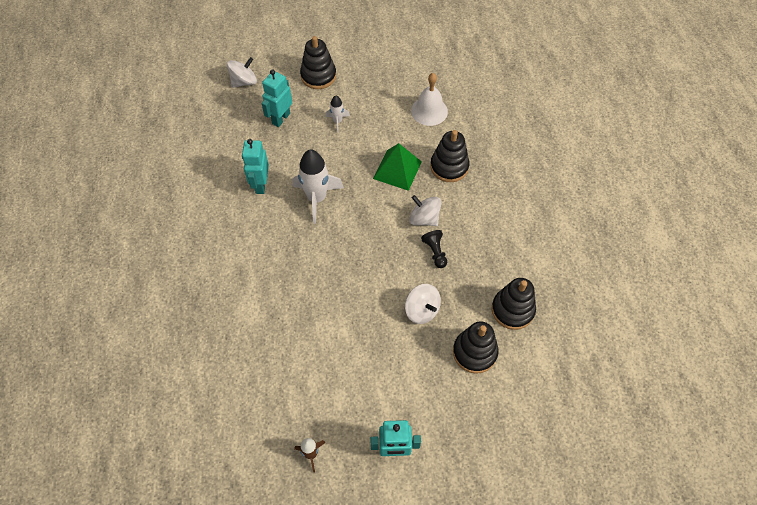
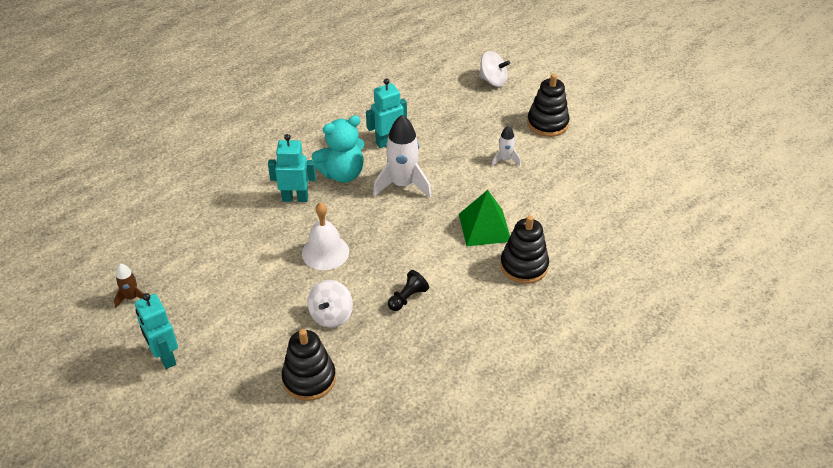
camera: 60 degrees right, 15 degrees down
turquoise robot [262,69,292,127] -> turquoise robot moved to [268,134,316,202]
white spinning top [409,195,441,226] -> none
white bell [411,73,448,126] -> white bell moved to [302,202,349,270]
black stacking toy [492,278,536,330] -> none
none -> turquoise teddy bear [312,115,364,183]

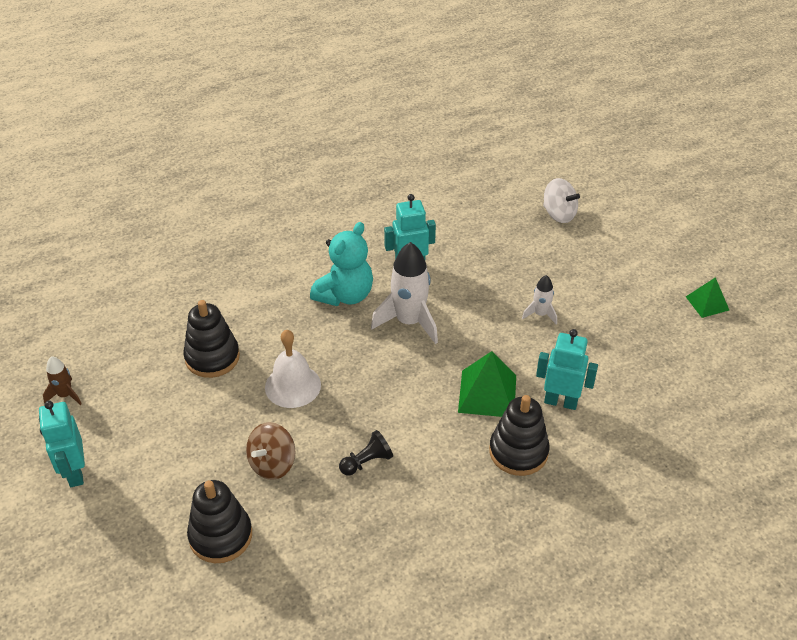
camera: 15 degrees right, 0 degrees up
turquoise robot [268,134,316,202] -> turquoise robot moved to [536,329,598,410]
white spinning top [307,280,353,328] -> brown spinning top [246,422,295,480]
turquoise teddy bear [312,115,364,183] -> turquoise teddy bear turned 45 degrees counterclockwise [310,222,373,306]
black stacking toy [527,74,569,137] -> black stacking toy moved to [183,300,240,378]
none -> green pyramid [686,277,729,318]

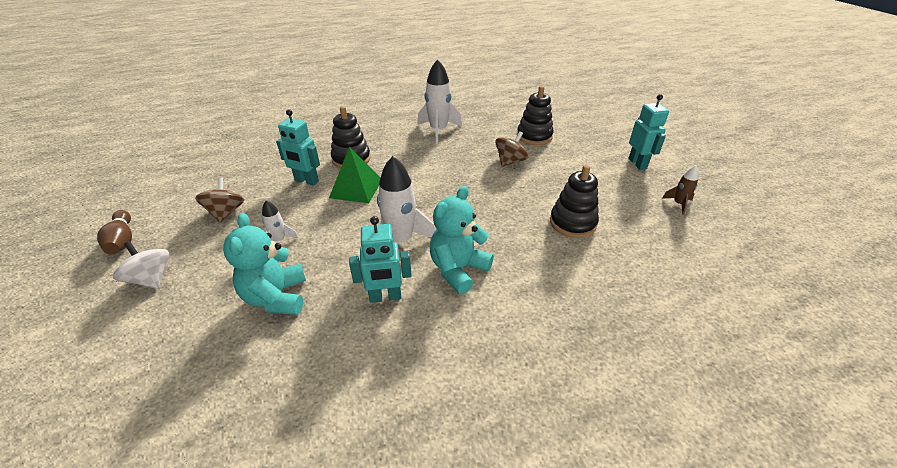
camera: 175 degrees left, 5 degrees down
white bell [265,329,321,408] -> none
black pawn [339,430,393,476] -> none
white spinning top [543,178,580,223] -> white spinning top moved to [113,241,169,289]
green pyramid [686,277,729,318] -> brown bowling pin [97,210,132,254]
none -> brown spinning top [195,177,244,223]
none -> turquoise teddy bear [223,213,306,315]
none -> white rocket [417,59,462,144]

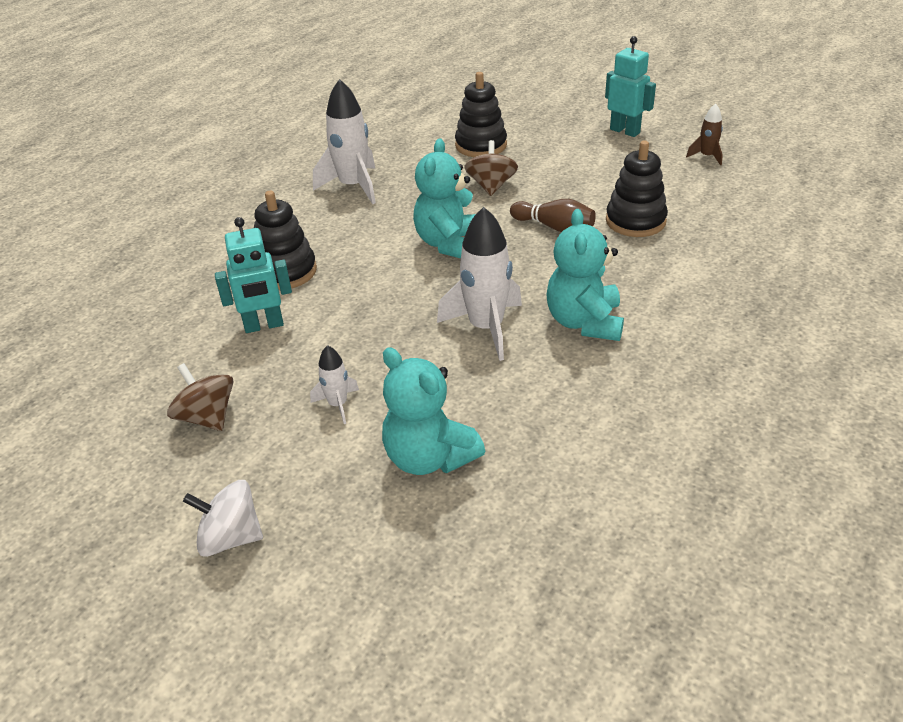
camera: 35 degrees left, 0 degrees up
brown bowling pin [97,210,132,254] -> brown bowling pin moved to [510,199,596,232]
green pyramid [329,147,380,203] -> none
turquoise robot [349,216,412,303] -> none
none -> turquoise teddy bear [413,138,476,259]

